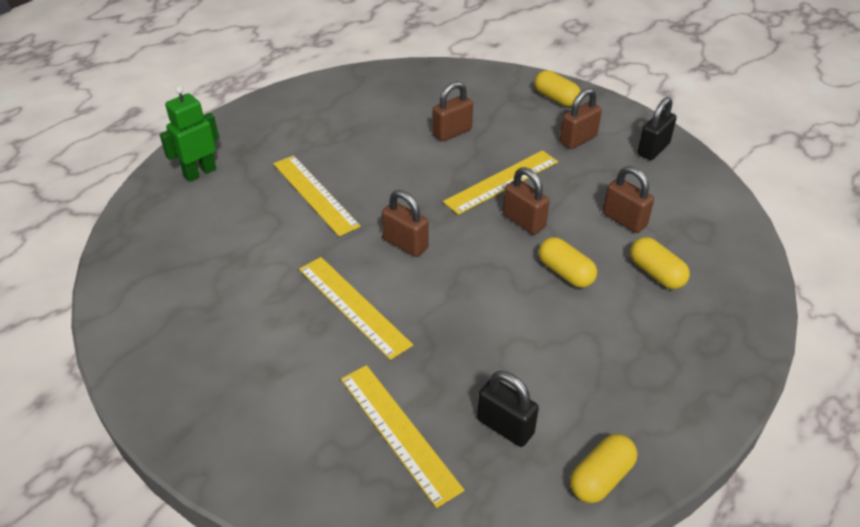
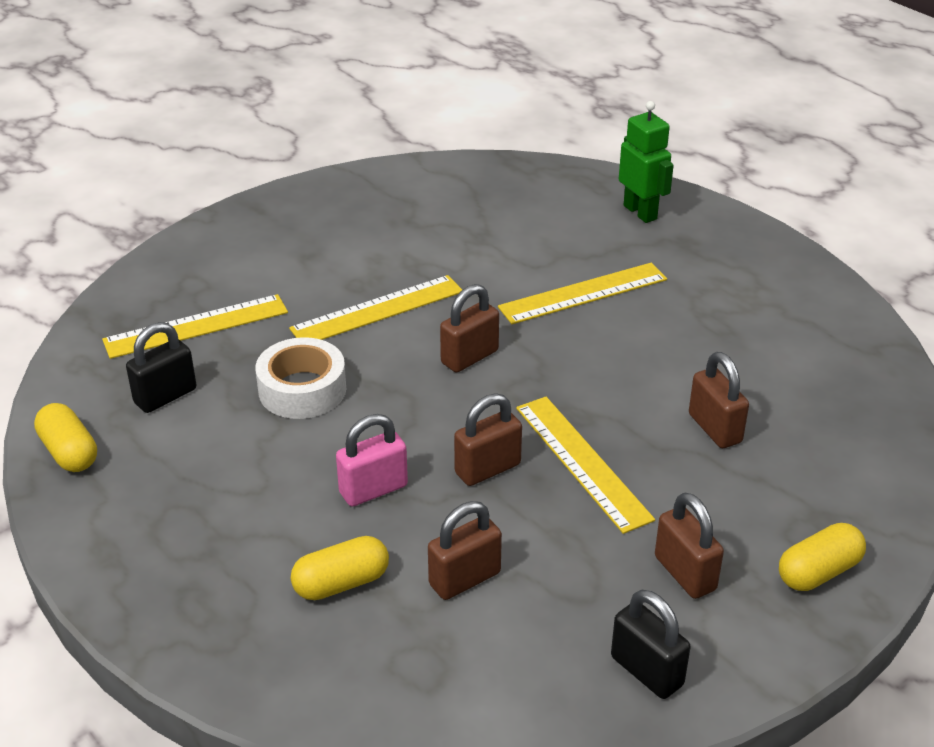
camera: 100 degrees right, 5 degrees down
yellow capsule [539,237,597,288] -> pink padlock [336,414,408,507]
none -> white tape [255,337,346,419]

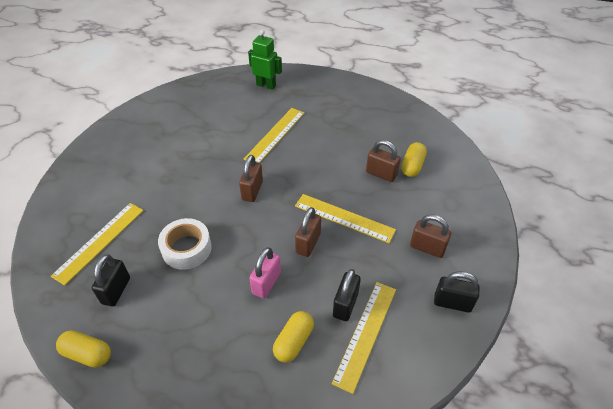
camera: 35 degrees left, 10 degrees up
yellow ruler [289,275,462,340] -> yellow ruler moved to [332,282,396,394]
brown padlock [428,501,502,600] -> black padlock [333,269,361,321]
yellow capsule [779,523,866,591] -> yellow capsule moved to [401,142,427,177]

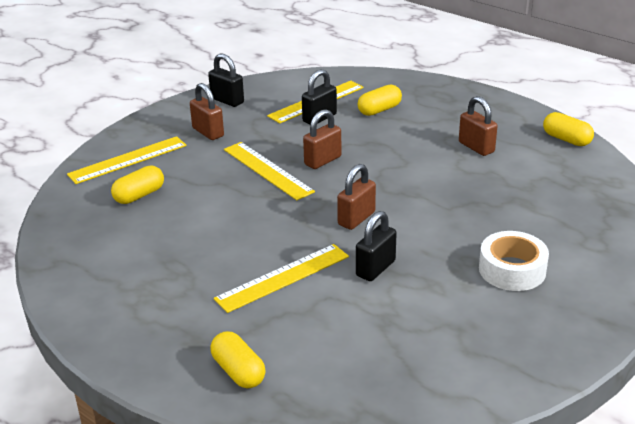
camera: 155 degrees left, 15 degrees down
yellow ruler [51,203,144,286] -> yellow ruler moved to [67,136,187,184]
black padlock [92,254,130,307] -> black padlock moved to [356,211,397,281]
white tape [158,218,212,270] -> white tape moved to [479,231,549,291]
green robot [248,30,282,90] -> yellow capsule [210,331,265,388]
pink padlock [249,247,281,299] -> none
brown padlock [366,140,401,182] -> brown padlock moved to [459,96,498,156]

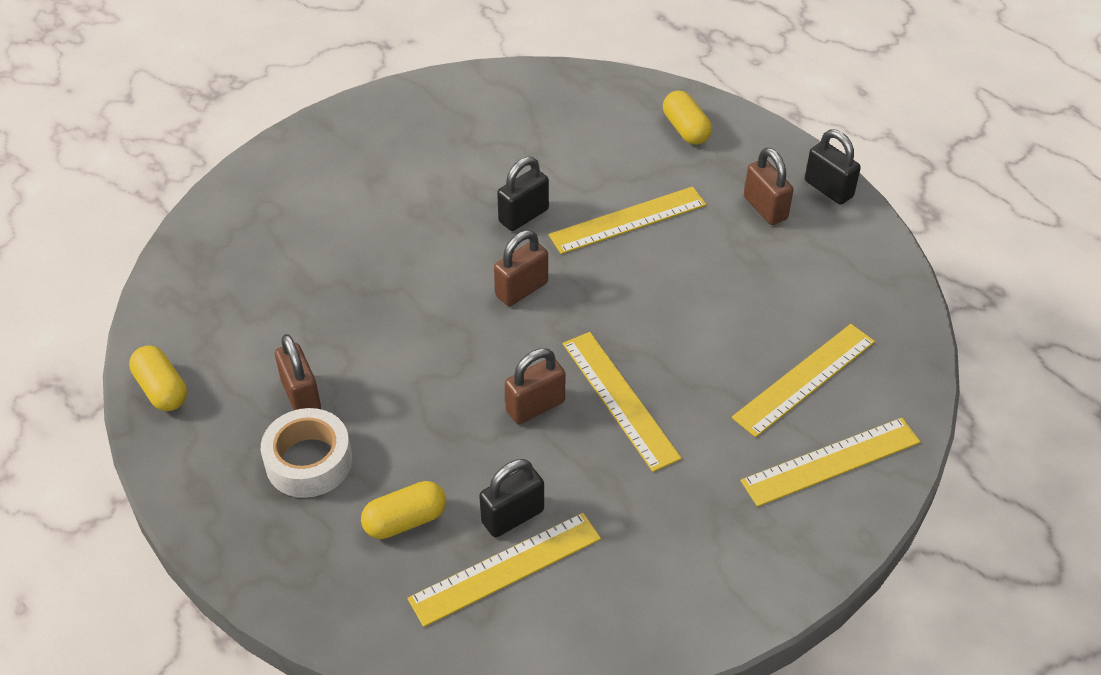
camera: 170 degrees left, 15 degrees up
yellow capsule [111,165,164,204] -> yellow ruler [732,324,875,437]
brown padlock [190,83,224,140] -> brown padlock moved to [744,148,794,225]
black padlock [208,53,244,107] -> black padlock moved to [805,129,861,205]
white tape [479,231,549,291] -> white tape moved to [261,408,352,498]

